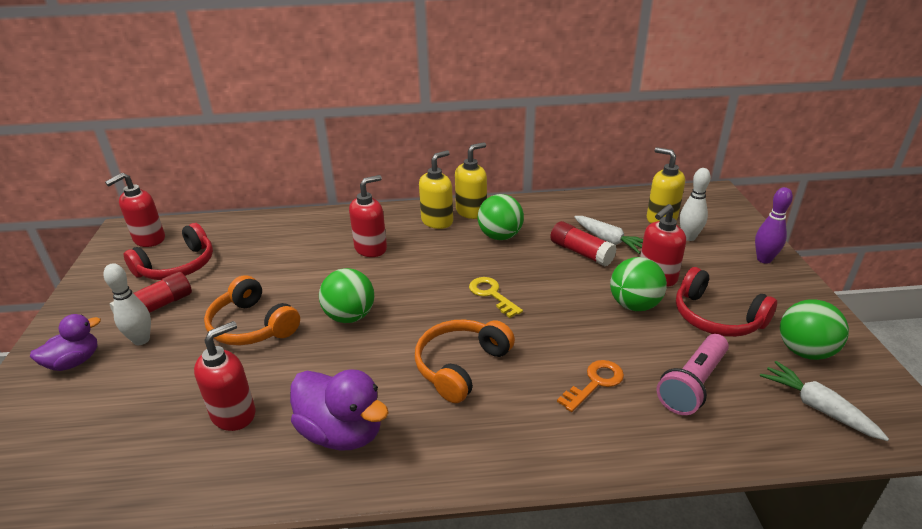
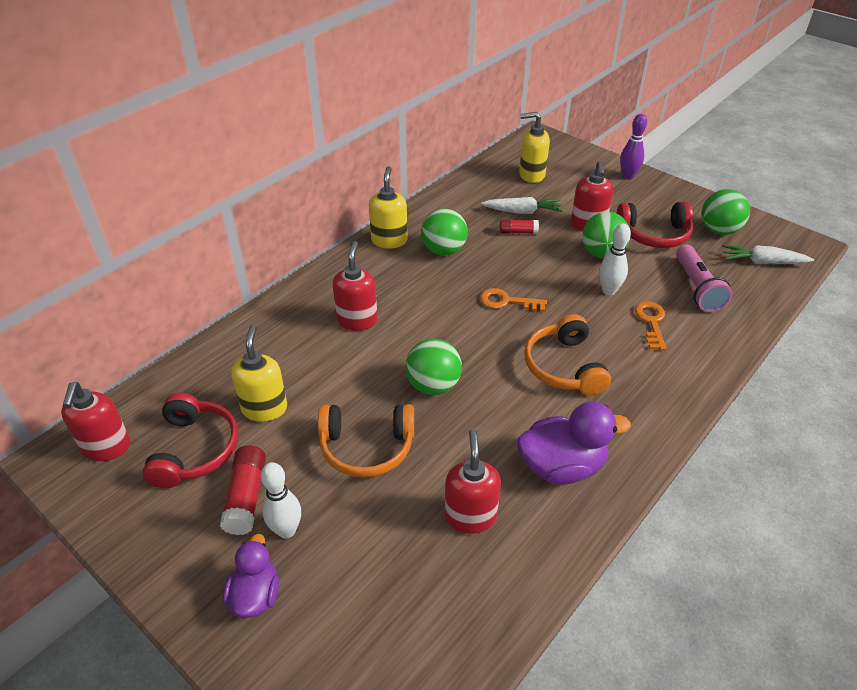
camera: 45 degrees left, 10 degrees up
yellow soap dispenser [419,150,453,229] -> yellow soap dispenser moved to [231,325,287,422]
yellow key [469,277,523,318] -> orange key [480,288,547,312]
red glue stick [550,221,617,266] -> red glue stick [500,219,539,234], size x0.63
white bowling pin [680,168,711,241] -> white bowling pin moved to [599,223,631,295]

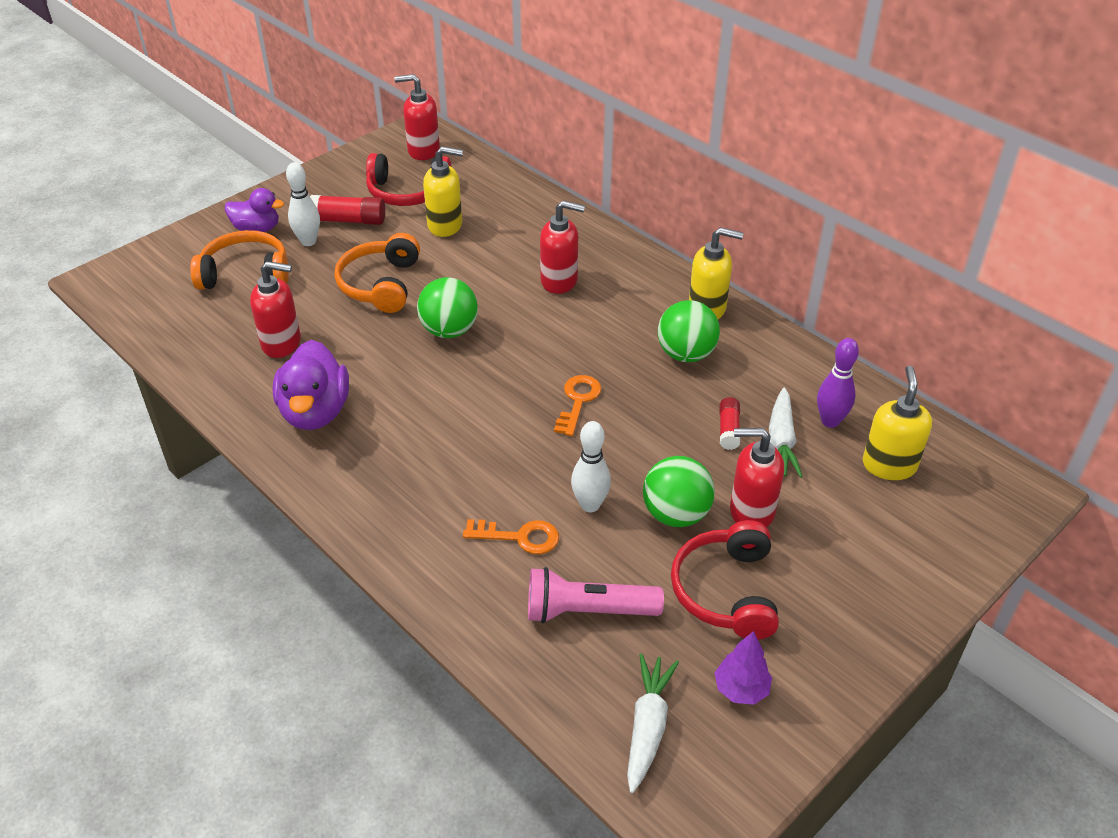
camera: 95 degrees right, 0 degrees up
orange headphones [524,314,611,395] -> orange headphones moved to [190,230,289,290]
purple bowling pin [620,114,647,180] -> purple bowling pin moved to [817,338,859,428]
green ball [702,189,750,235] -> purple tree [714,631,772,705]

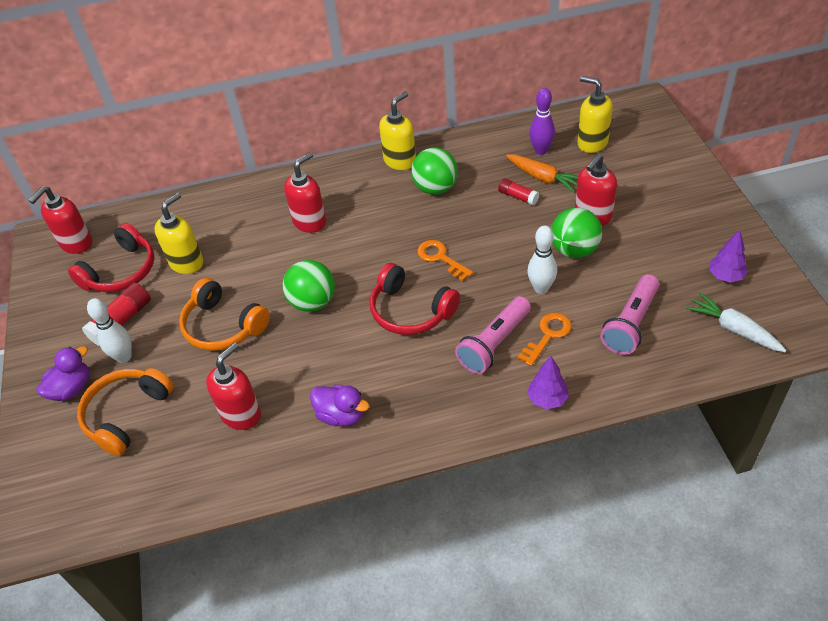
camera: 55 degrees left, 5 degrees up
purple duck [273,340,349,430] -> purple duck [310,385,369,426], size x0.64
red headphones [671,520,779,640] -> red headphones moved to [370,263,460,335]
white carrot [769,388,803,478] -> orange carrot [506,155,578,193]
none -> pink flashlight [455,296,531,374]
none -> purple tree [527,356,569,409]

